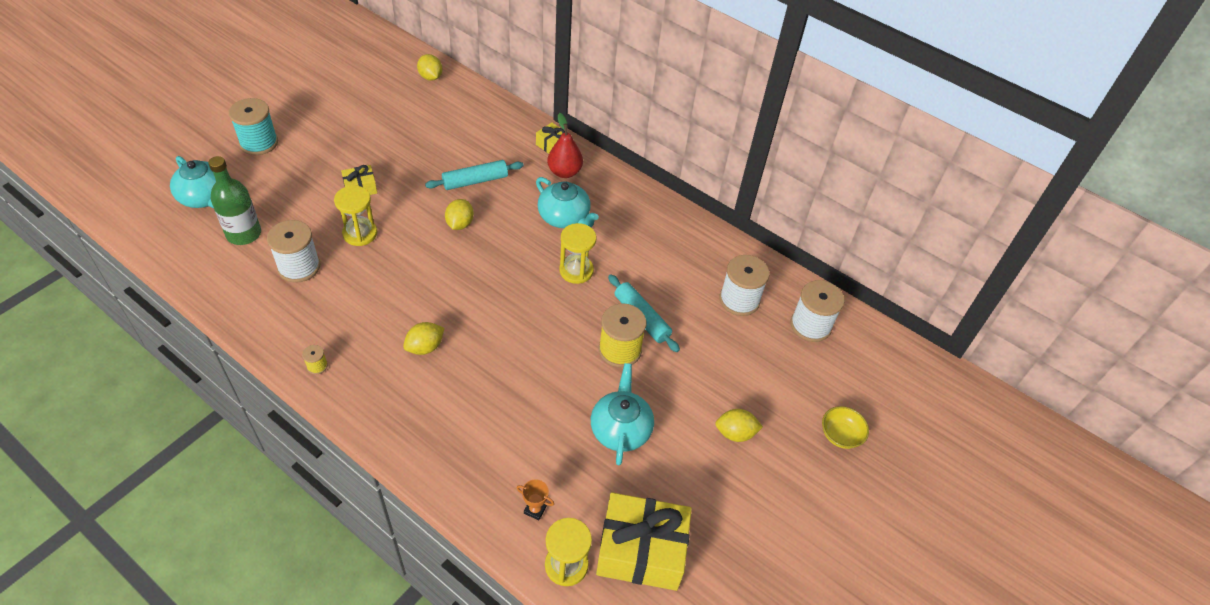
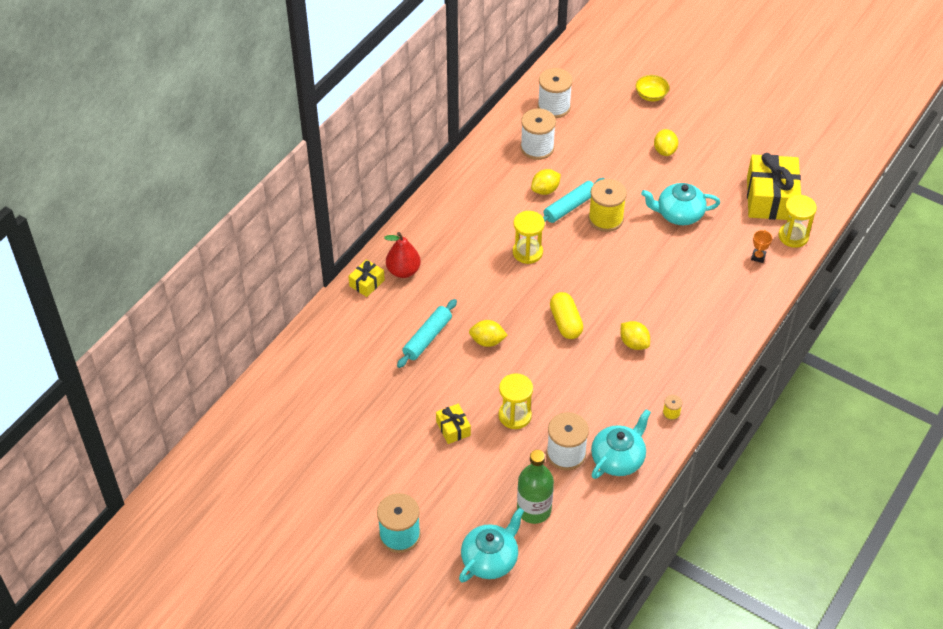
camera: 90 degrees left, 0 degrees up
yellow lemon [417,54,442,81] -> yellow lemon moved to [531,169,561,195]
turquoise rolling pin [425,160,524,190] -> turquoise rolling pin turned 60 degrees clockwise [397,299,457,368]
turquoise teapot [536,177,599,228] -> turquoise teapot moved to [591,409,651,479]
none -> yellow capsule [550,292,583,339]

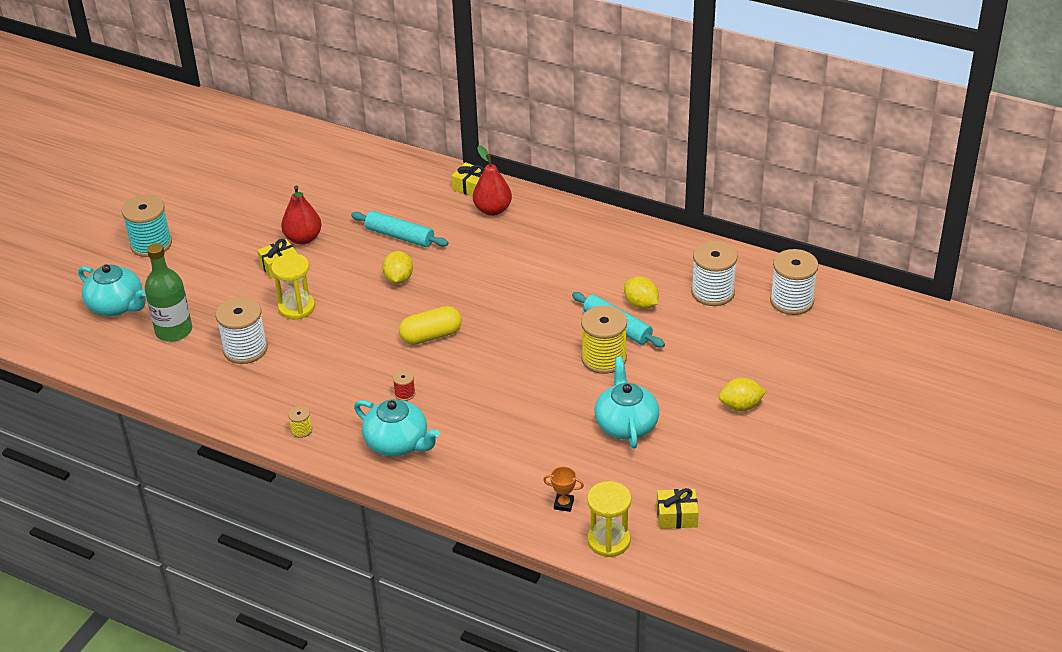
camera: 85 degrees right, 10 degrees down
yellow hourglass [513,211,545,264] -> none
turquoise teapot [591,409,651,479] -> turquoise teapot moved to [354,399,440,456]
yellow lemon [620,321,650,350] -> red spool [393,370,415,401]
yellow bowl [636,75,669,101] -> none
yellow gift [747,153,801,220] -> yellow gift [657,488,699,529], size x0.48
none -> red pear [281,185,322,245]

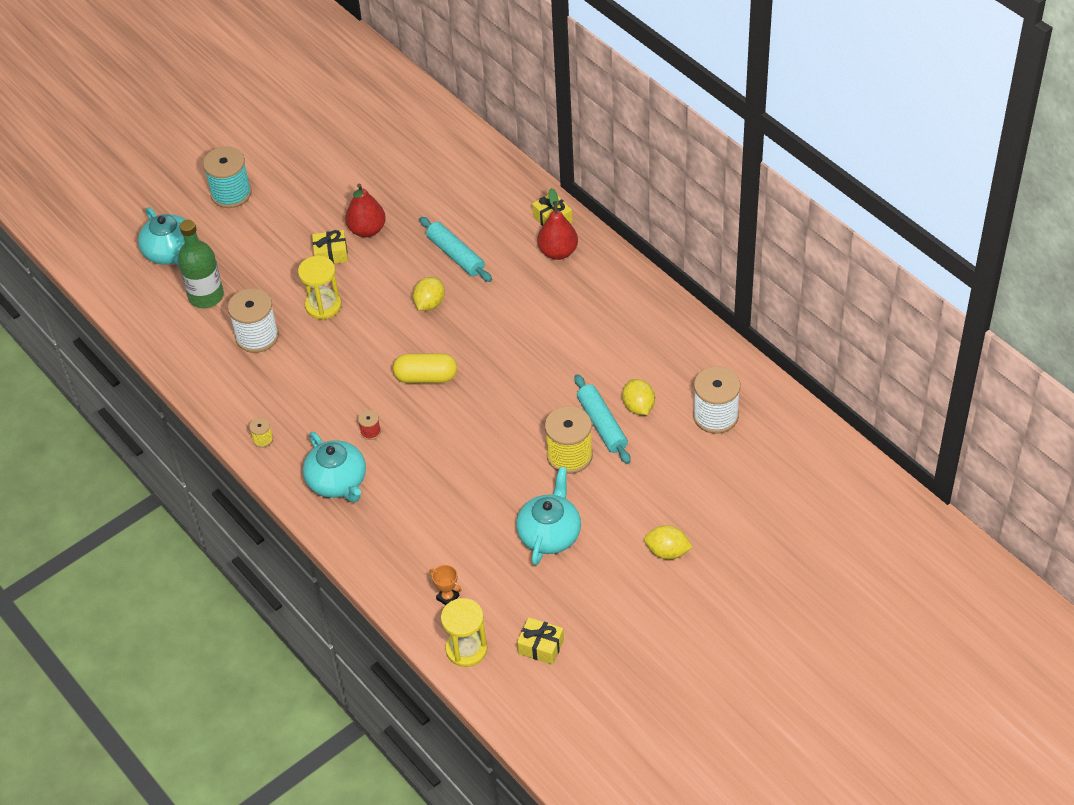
camera: 25 degrees right, 10 degrees up
white spool [770,249,818,315] -> none

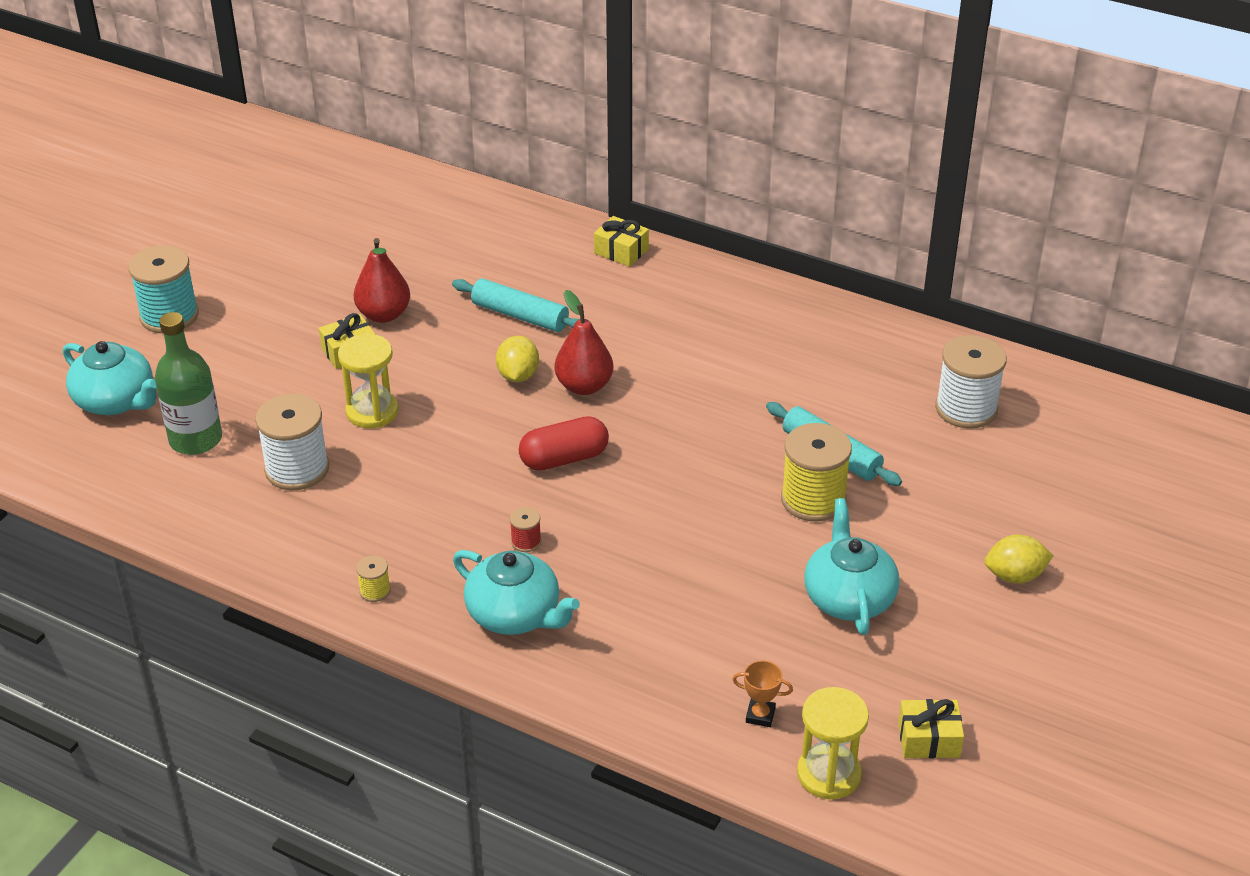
camera: 25 degrees left, 10 degrees down
yellow capsule [393,353,457,383] -> red capsule [519,416,609,471]
red pear [537,188,578,260] -> red pear moved to [555,290,613,395]
yellow lemon [622,379,655,415] -> none

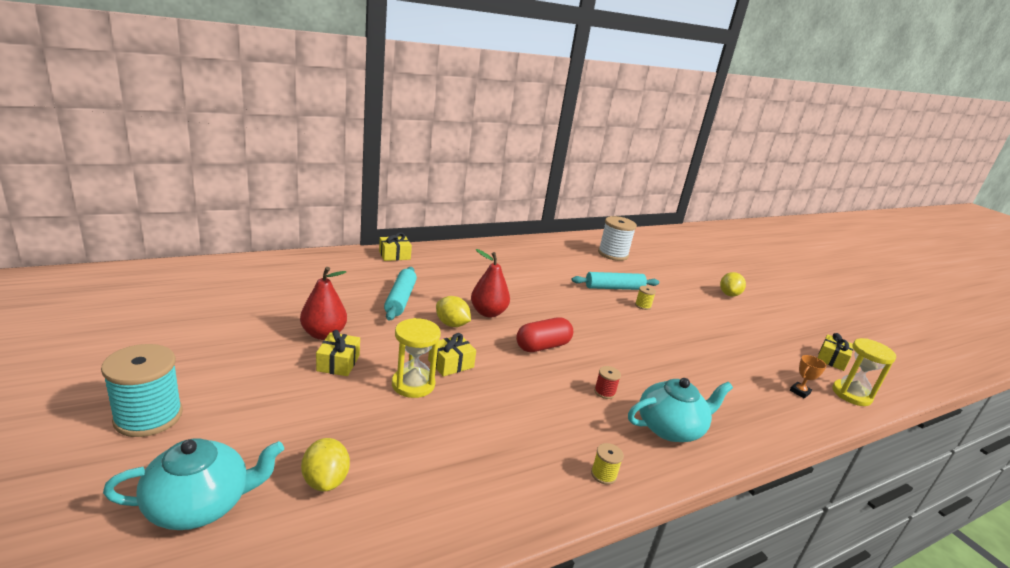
camera: 60 degrees left, 15 degrees down
green bottle [155,312,222,455] -> yellow lemon [301,438,350,492]
white spool [255,394,329,490] -> none
turquoise rolling pin [452,278,579,332] -> turquoise rolling pin turned 60 degrees counterclockwise [384,267,417,321]
red capsule [519,416,609,471] -> red capsule turned 45 degrees clockwise [516,317,573,352]
yellow spool [781,423,852,522] -> yellow spool [635,286,656,310], size x0.45
turquoise teapot [804,498,900,635] -> none
none -> yellow gift [428,333,476,377]

